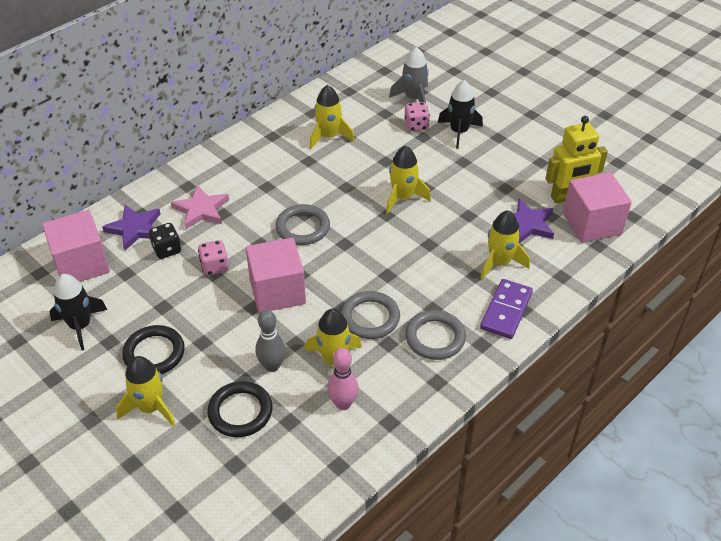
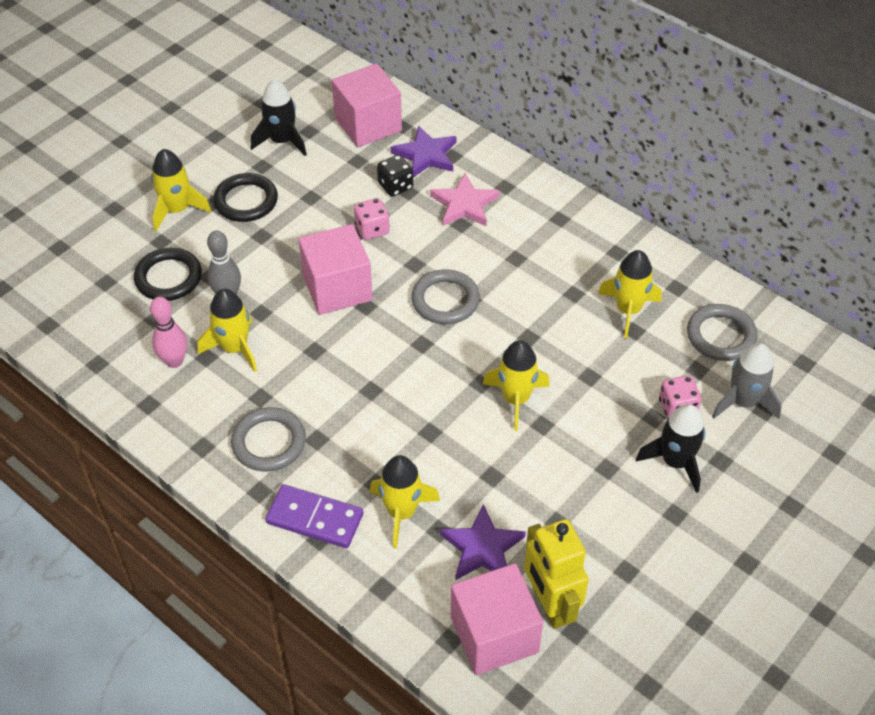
camera: 85 degrees right, 5 degrees up
grey ring [341,291,400,339] -> grey ring moved to [687,304,758,361]

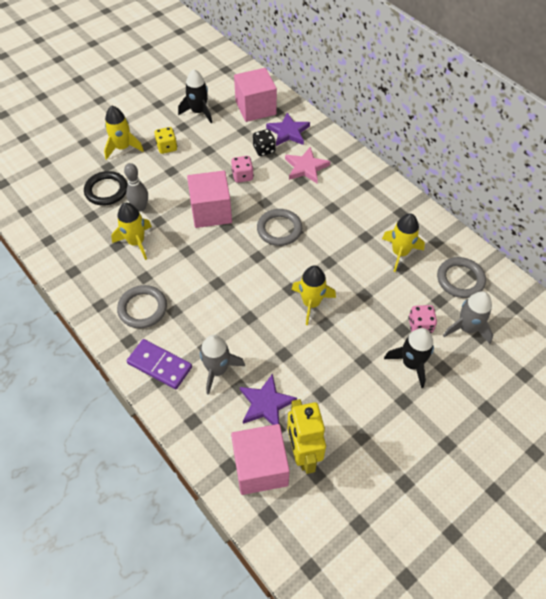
camera: 10 degrees right, 5 degrees up
pink bowling pin [150,297,187,368] -> none
black ring [213,173,278,222] -> yellow dice [154,127,177,154]
yellow rocket [370,455,440,548] -> grey rocket [200,335,245,395]

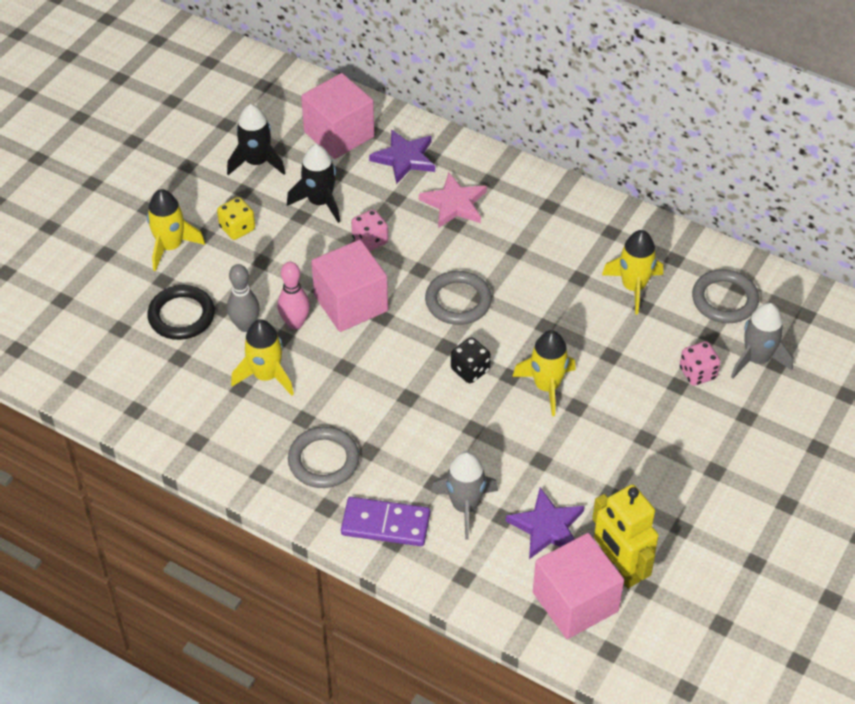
camera: 20 degrees left, 5 degrees down
black dice [253,129,276,156] -> black dice moved to [451,337,491,383]
black rocket [384,328,434,388] -> black rocket moved to [287,144,340,223]
none -> pink bowling pin [277,262,310,330]

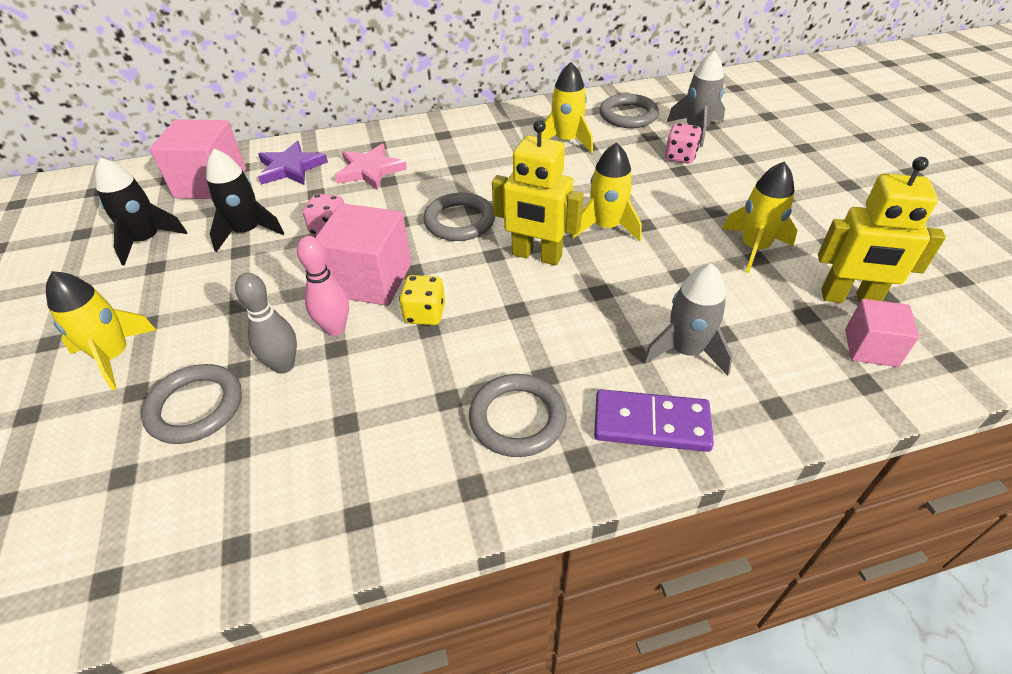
camera: 45 degrees left, 5 degrees down
black ring [147,285,215,340] -> grey ring [141,364,242,444]
yellow dice [217,197,255,240] -> yellow dice moved to [399,275,445,325]
yellow rocket [231,319,294,396] -> yellow rocket moved to [722,162,797,273]
purple domino [341,497,430,546] -> purple domino turned 45 degrees clockwise [594,389,714,452]
black dice [451,337,491,383] -> yellow robot [492,120,584,266]
purple star [506,487,585,559] -> none
pink cube [533,533,624,639] -> pink cube [845,299,919,367], size x0.59

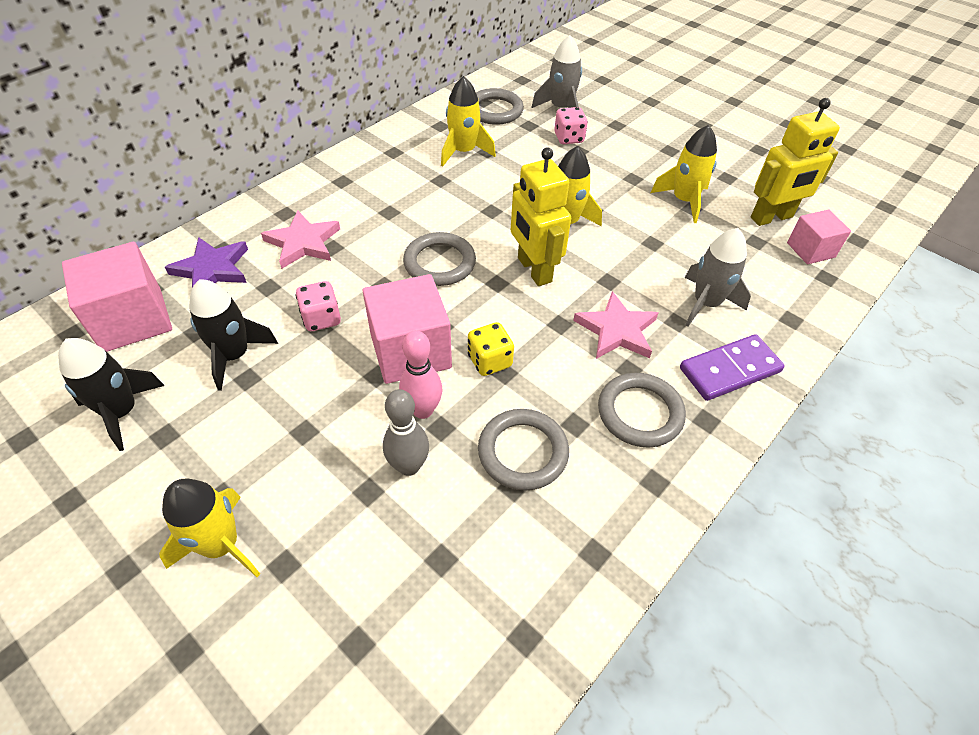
camera: 35 degrees left, 5 degrees up
grey ring [141,364,242,444] -> grey ring moved to [478,409,569,491]
yellow robot [492,120,584,266] -> yellow robot turned 75 degrees clockwise [511,147,571,286]
none -> pink star [573,291,659,359]

